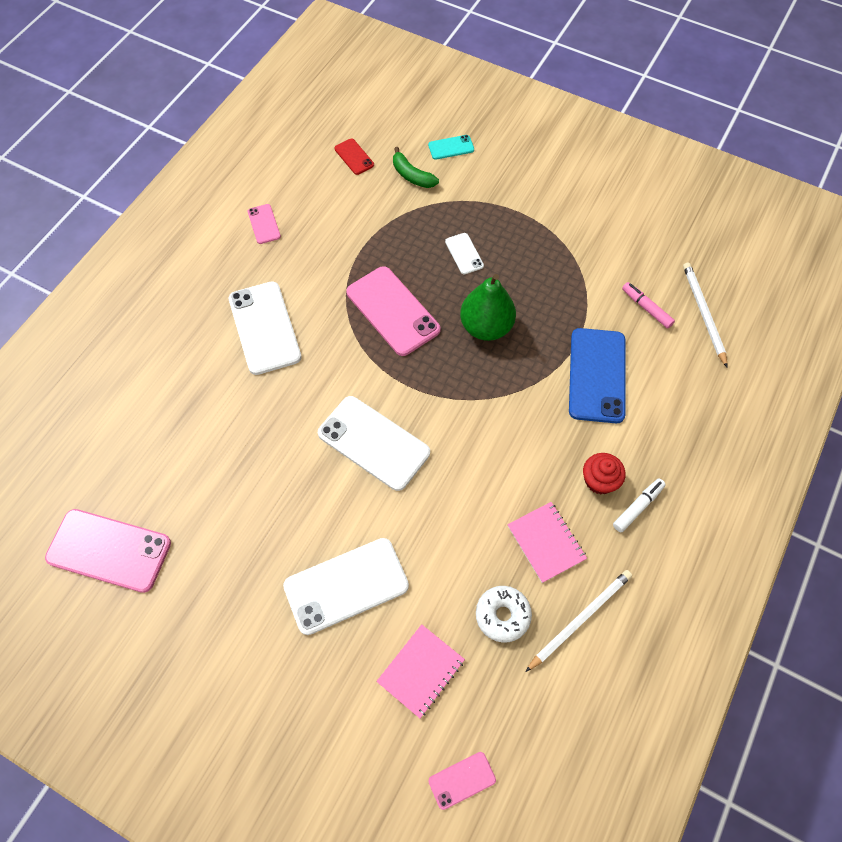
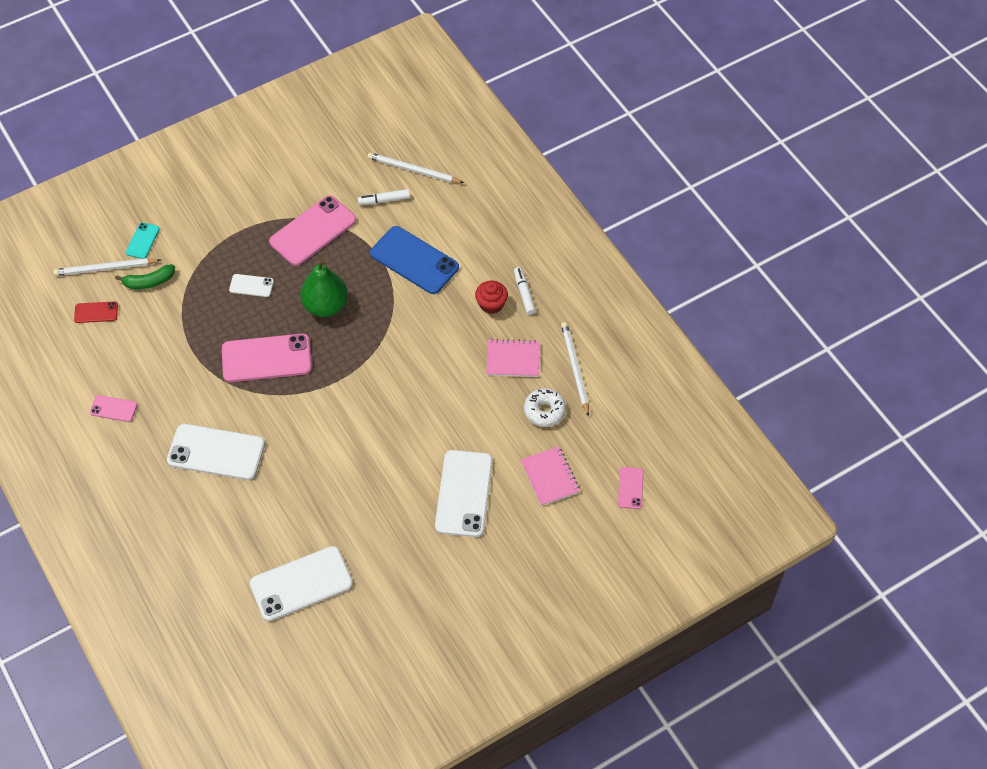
camera: 60 degrees left, 5 degrees down
pink phone [45,509,171,593] -> pink phone moved to [269,195,356,266]
white phone [318,396,430,491] -> white phone moved to [250,546,353,621]
pink marker [622,282,675,329] -> white marker [358,189,410,205]
none -> white pencil [53,258,161,276]

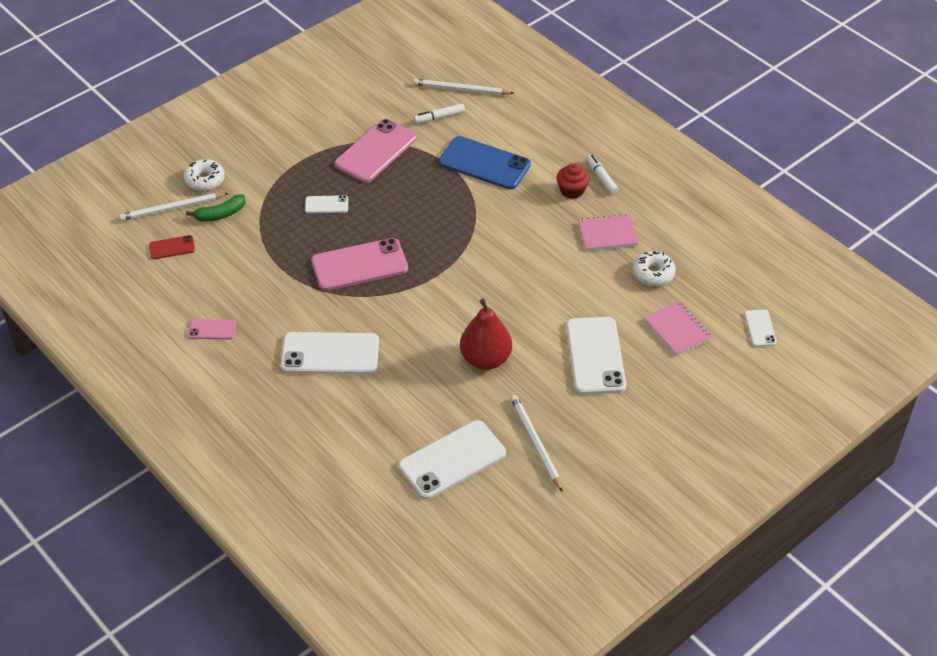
camera: 10 degrees left, 10 degrees down
turquoise phone [126,222,160,259] -> white donut [183,159,225,191]
green pear [300,259,348,317] -> none
white pencil [561,322,589,417] -> white pencil moved to [510,395,563,492]
pink phone [618,467,644,509] -> white phone [744,310,777,347]
none -> red pear [460,299,512,370]

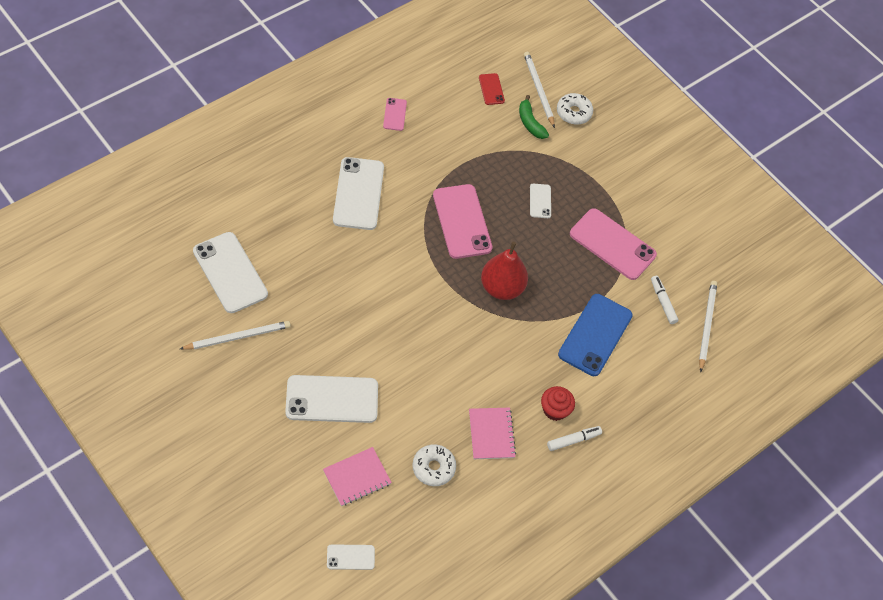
camera: 85 degrees right, 10 degrees up
red pear [460,299,512,370] -> red pear moved to [481,242,528,300]

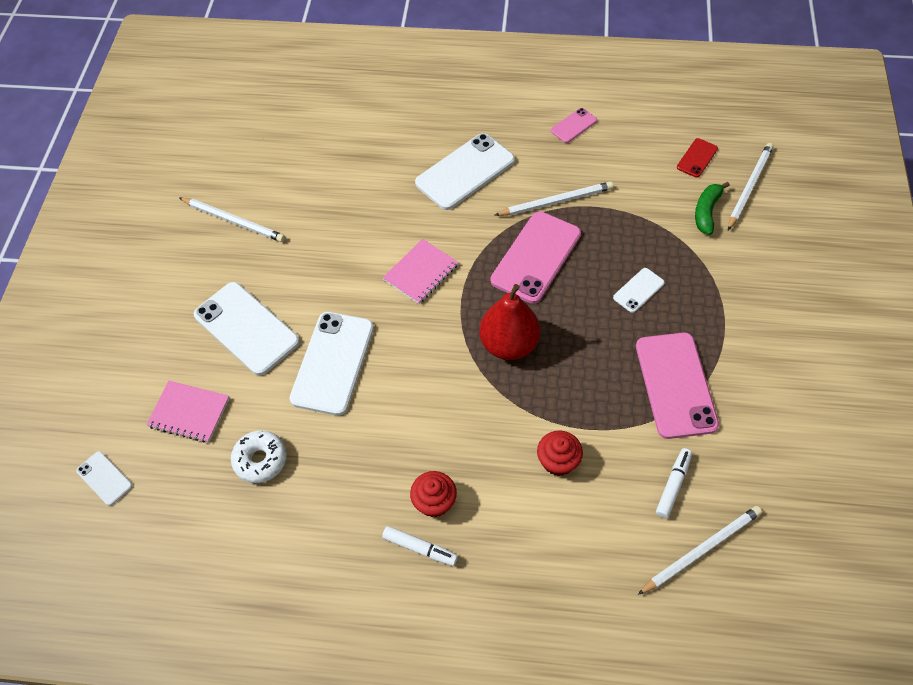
camera: 55 degrees right, 0 degrees up
white phone [193,232,268,313] -> white phone moved to [289,312,374,416]
pink notebook [469,408,516,459] -> pink notebook moved to [383,239,459,304]
white donut [557,93,593,125] -> none
blue phone [558,294,633,376] -> red cupcake [537,431,583,476]
none -> white pencil [495,182,613,216]

